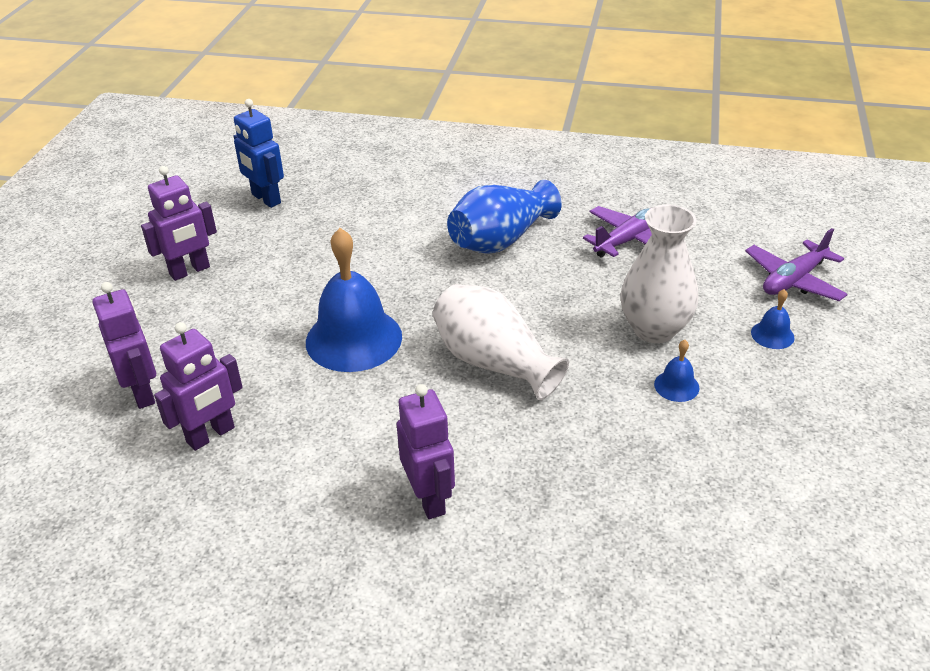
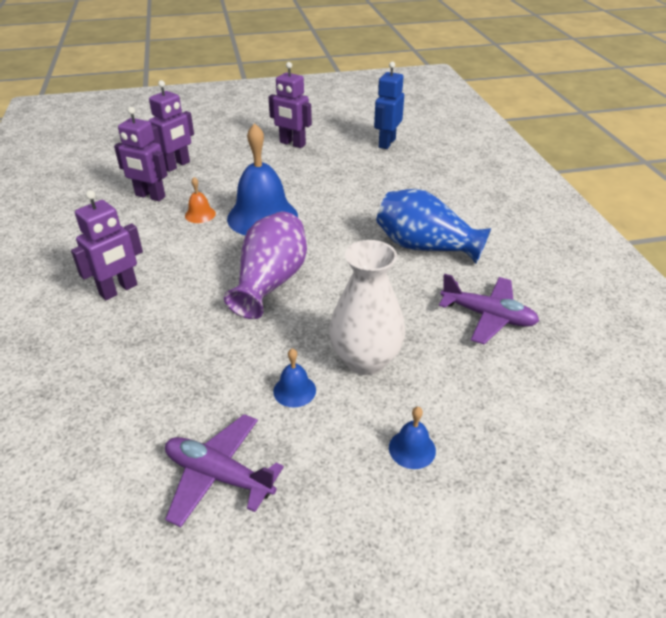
camera: 65 degrees right, 0 degrees up
white vase [433,284,569,400] -> purple vase [224,212,307,319]
purple plane [745,228,848,301] -> purple plane moved to [165,414,284,528]
none -> orange bell [185,177,216,223]

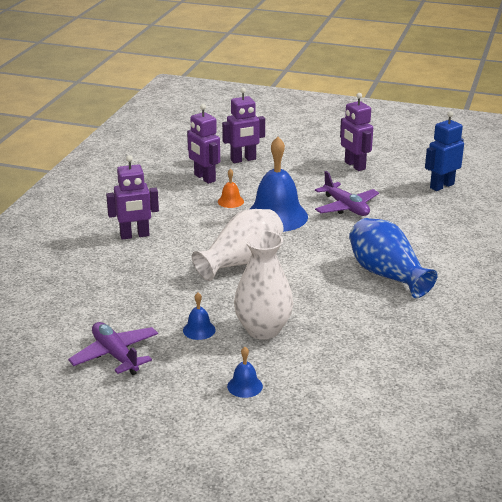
camera: 30 degrees right, 10 degrees down
purple vase [224,212,307,319] -> white vase [192,209,284,281]
purple plane [439,273,539,344] -> purple plane moved to [315,171,379,216]

